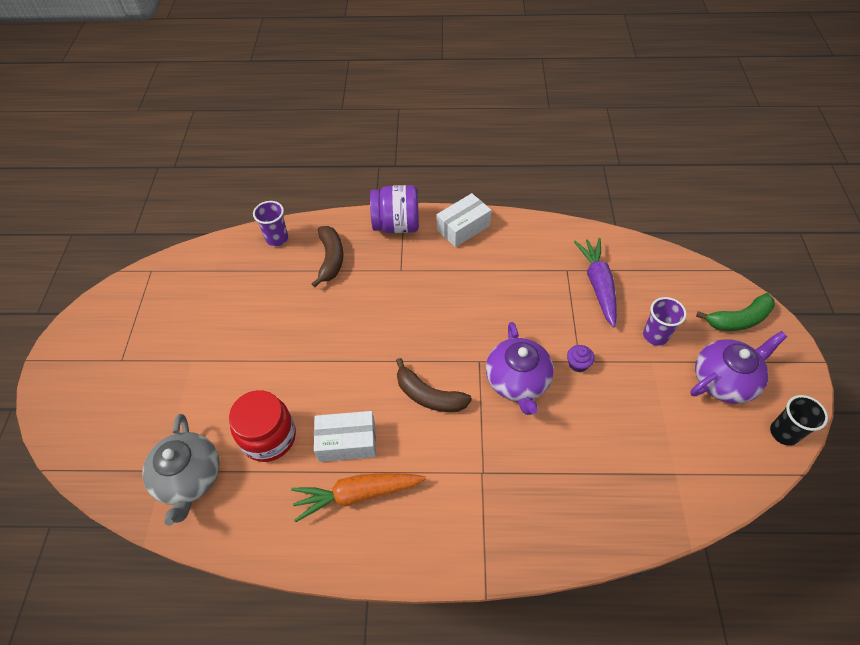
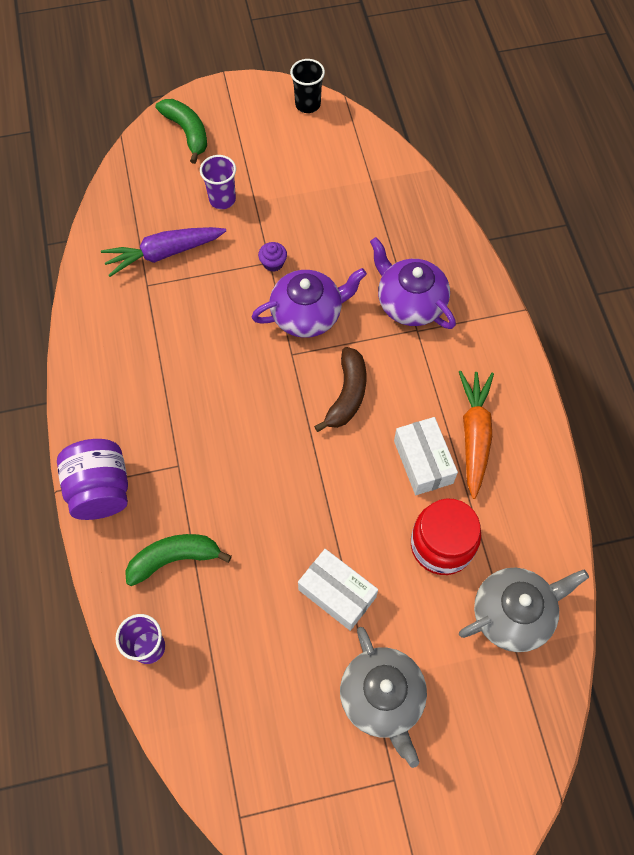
camera: 105 degrees left, 10 degrees up
orange carrot [291,473,426,522] -> orange carrot turned 150 degrees counterclockwise [459,371,494,499]
brown banana [312,226,344,287] -> green banana [125,534,232,586]
white box [437,193,491,247] -> white box moved to [298,549,378,631]
purple teapot [690,331,787,404] -> purple teapot moved to [370,237,456,329]
none -> grey teapot [340,627,427,768]

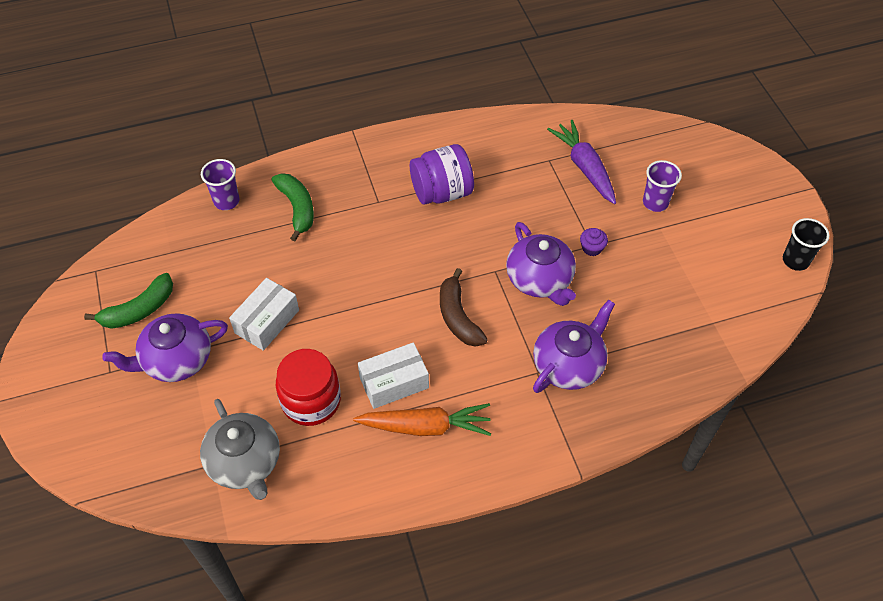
camera: 85 degrees right, 10 degrees down
purple jar [57,439,128,520] -> purple jar moved to [410,144,474,205]
green banana [155,99,207,164] -> green banana moved to [84,273,173,329]
brown banana [314,347,366,432] -> brown banana turned 60 degrees clockwise [440,268,488,347]
grey teapot [340,627,427,768] -> purple teapot [102,313,228,382]

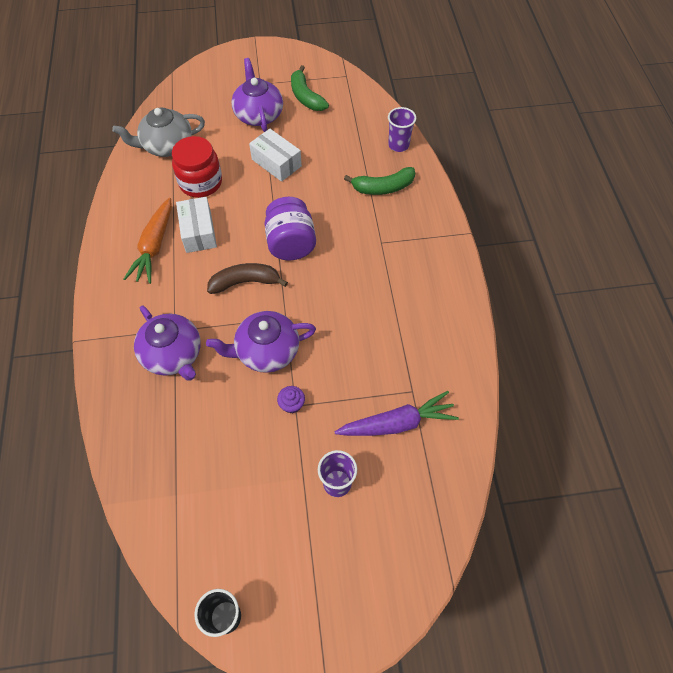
camera: 100 degrees right, 5 degrees up
purple jar [410,144,474,205] -> purple jar moved to [265,197,316,260]

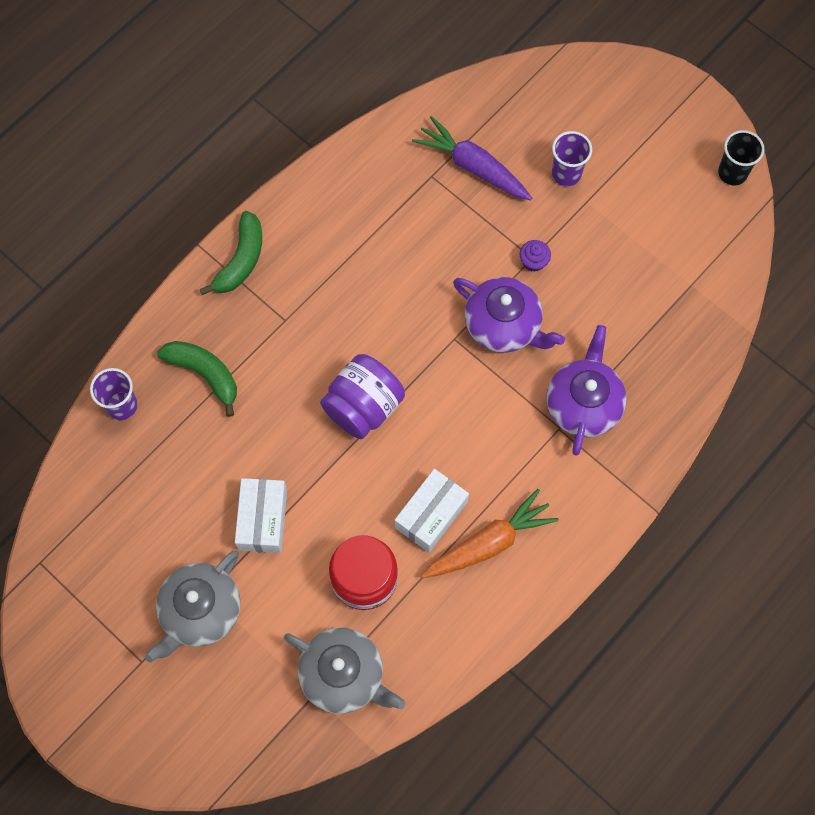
camera: 130 degrees left, 10 degrees up
brown banana [207,263,288,294] -> none
purple teapot [231,58,283,132] -> grey teapot [145,551,240,663]
green banana [291,65,329,111] -> green banana moved to [200,211,262,295]

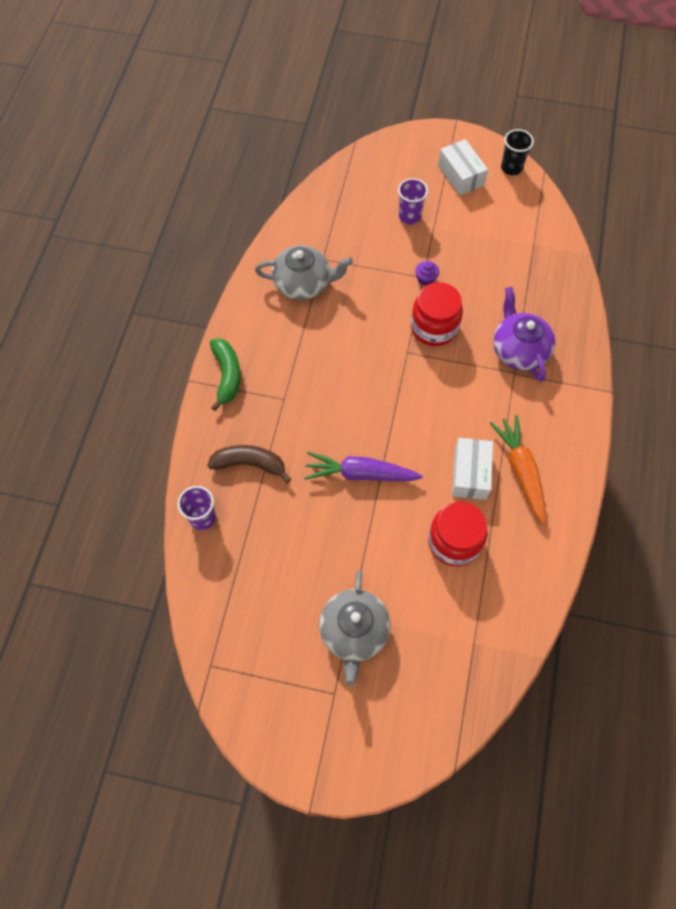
camera: 30 degrees left, 5 degrees down
green banana [157,341,237,417] -> brown banana [207,445,291,483]
white box [235,478,287,553] -> white box moved to [438,139,488,195]
grey teapot [284,628,406,714] -> grey teapot moved to [255,245,353,300]
purple jar [320,354,405,439] -> none
purple carrot [412,116,532,200] -> purple carrot moved to [304,451,423,481]
orange carrot [421,489,559,578] -> orange carrot turned 45 degrees counterclockwise [490,415,546,524]
purple teapot [453,277,565,353] -> red jar [411,282,463,346]

